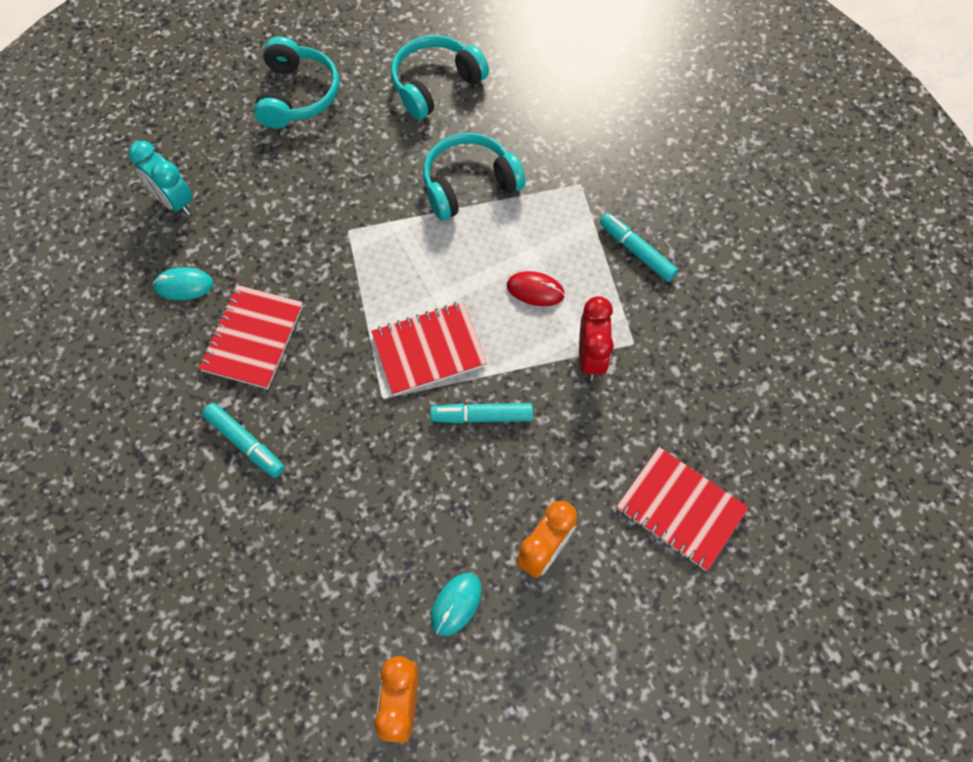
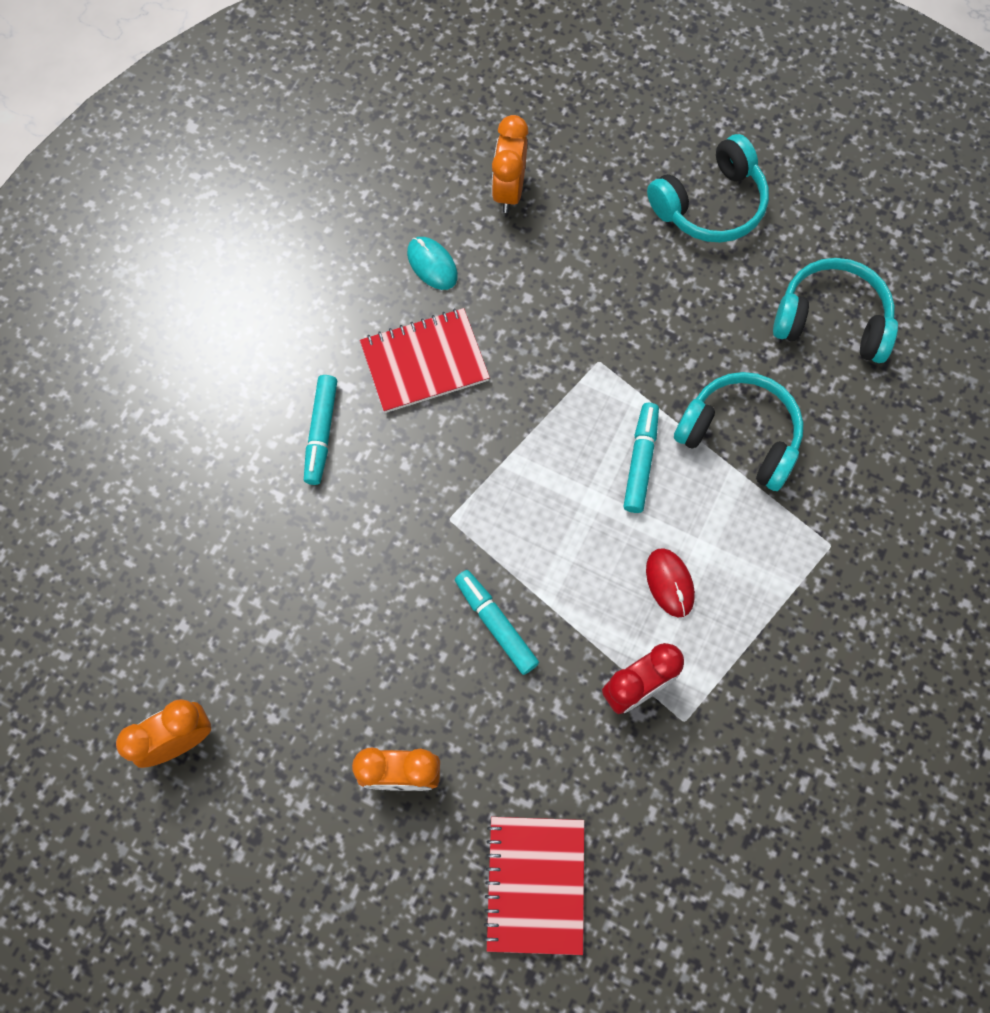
camera: 55 degrees right, 5 degrees up
turquoise clock [128,141,193,215] -> orange clock [492,115,528,213]
red notebook [371,302,487,396] -> none
turquoise mouse [431,573,482,636] -> none
turquoise marker [600,213,678,282] -> turquoise marker moved to [623,403,659,513]

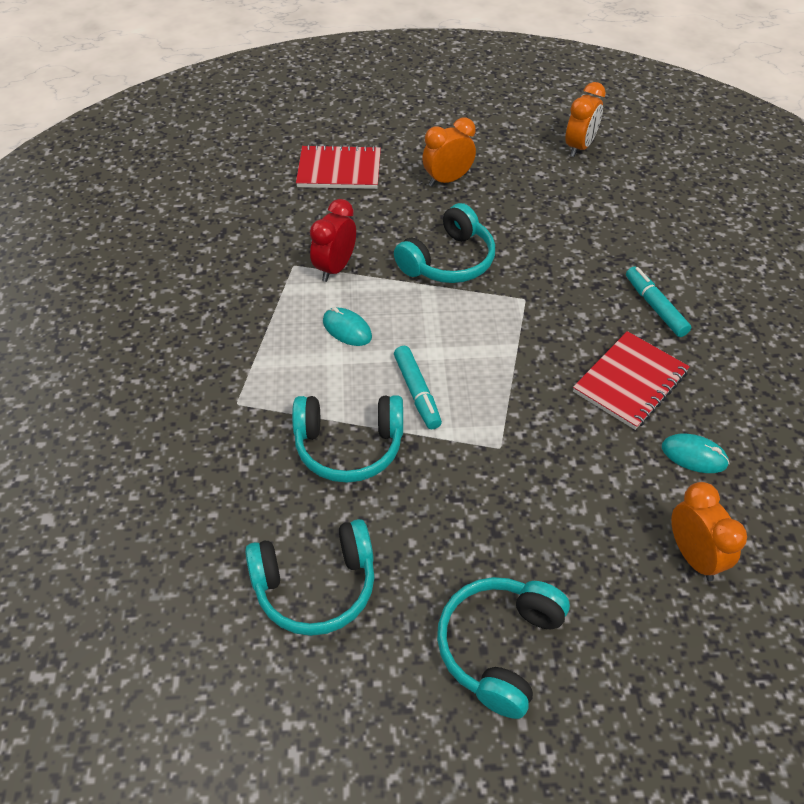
camera: 150 degrees right, 20 degrees down
turquoise marker [455,570,539,675] -> turquoise headphones [394,203,495,283]
red notebook [483,817,584,955] -> red notebook turned 60 degrees counterclockwise [296,145,381,189]
red mouse [646,548,695,618] -> turquoise mouse [323,307,372,346]

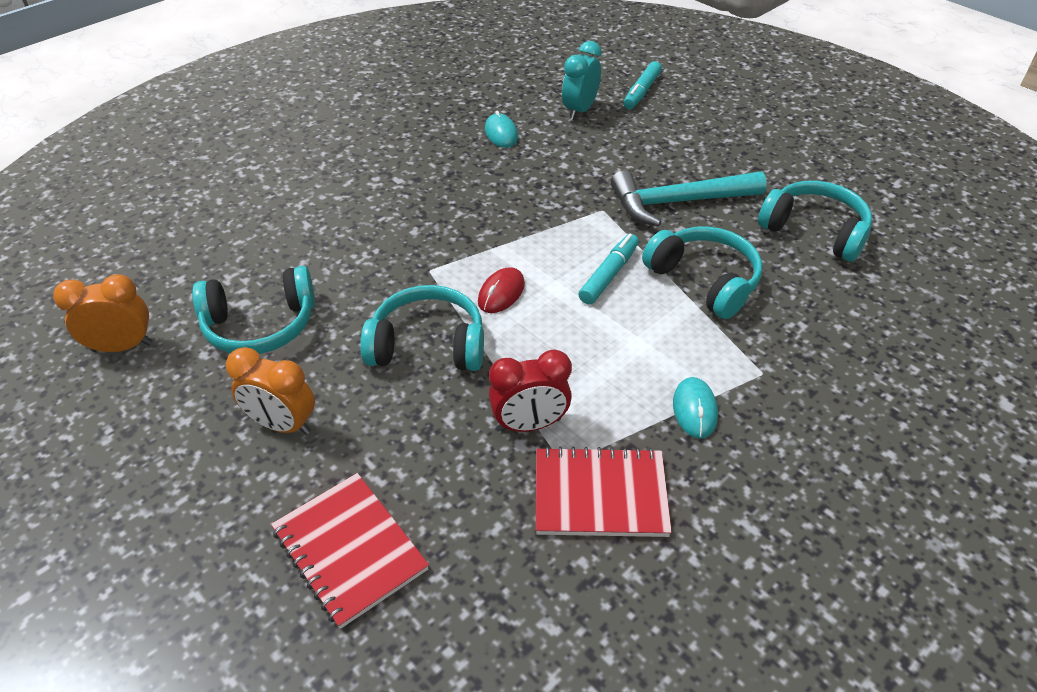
camera: 130 degrees left, 5 degrees down
turquoise mouse [323,307,372,346] -> turquoise mouse moved to [673,377,718,439]
turquoise headphones [437,577,570,719] -> turquoise headphones moved to [192,266,315,354]
red notebook [573,331,690,430] -> red notebook moved to [536,446,672,537]
turquoise marker [626,266,691,337] -> turquoise marker moved to [623,61,662,109]
orange clock [671,482,747,581] -> turquoise clock [562,41,602,120]
none -> red mouse [478,267,525,313]
none -> turquoise hammer [611,170,767,226]

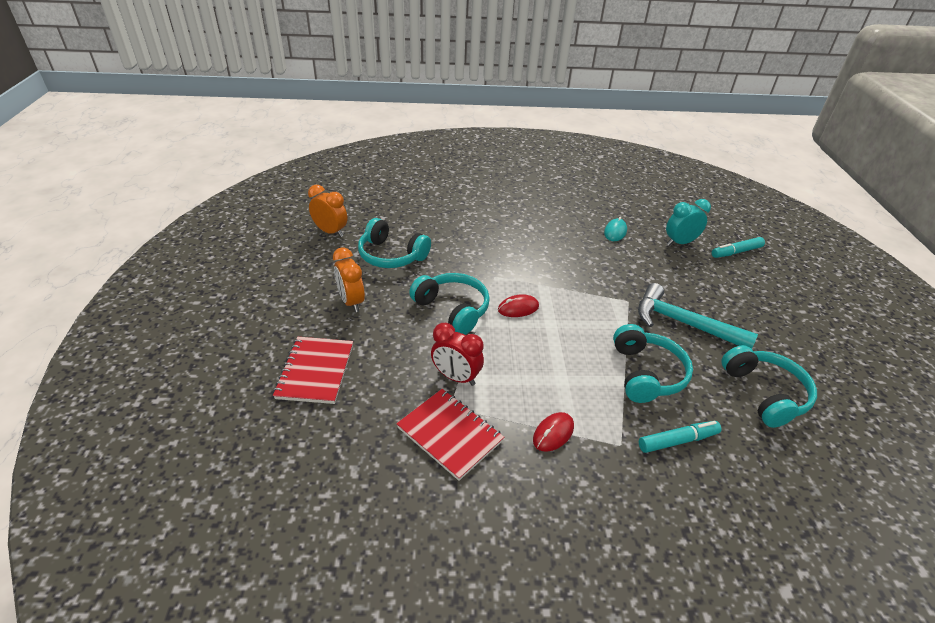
camera: 40 degrees right, 5 degrees down
turquoise marker [578,234,639,305] -> turquoise marker moved to [639,421,721,453]
turquoise mouse [673,377,718,439] -> red mouse [533,412,574,452]

